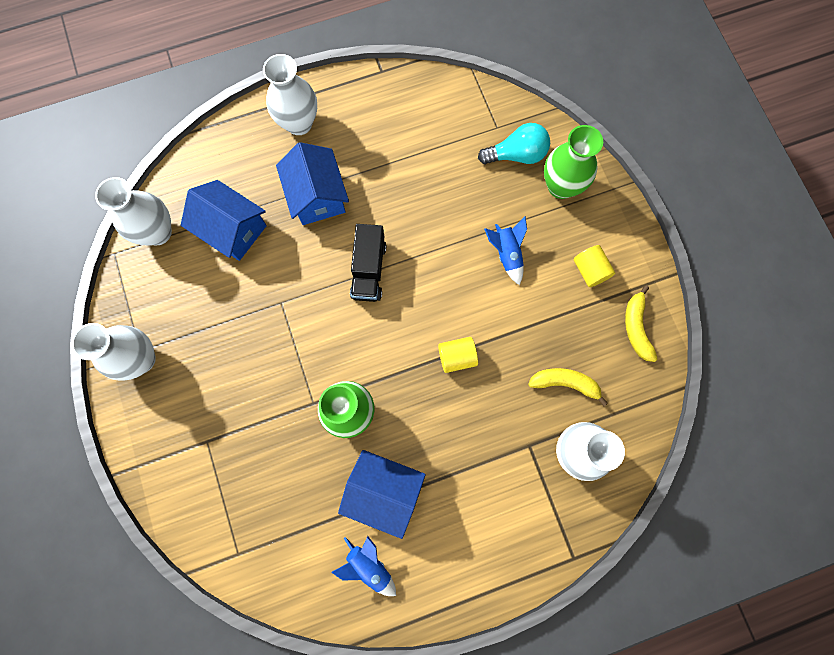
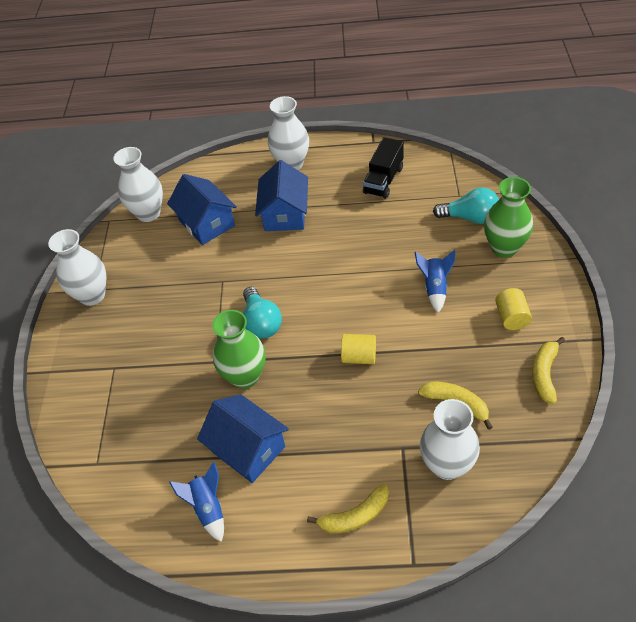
camera: 25 degrees right, 25 degrees down
black truck [350,224,386,302] -> black truck moved to [363,137,404,199]
none -> turquoise light bulb [243,287,282,339]
none -> yellow banana [307,484,389,533]

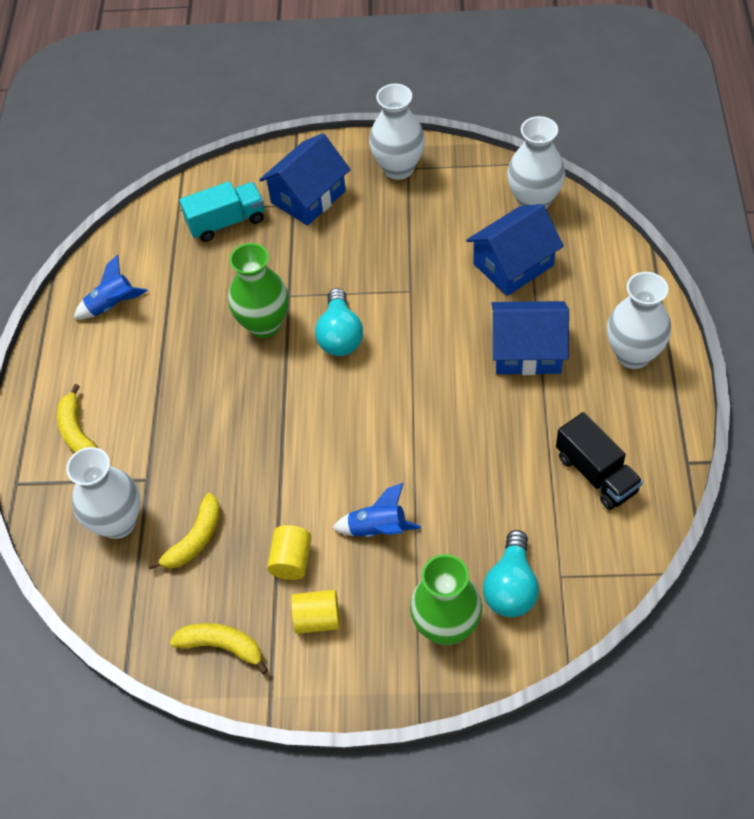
camera: 90 degrees right, 5 degrees up
blue house [197,394,289,483] -> blue house moved to [259,133,351,226]
turquoise light bulb [243,287,282,339] -> turquoise light bulb turned 75 degrees counterclockwise [315,288,363,356]
yellow cylinder [341,334,376,364] -> yellow cylinder moved to [267,525,311,580]
black truck [363,137,404,199] -> black truck turned 150 degrees counterclockwise [556,412,643,510]
none -> turquoise truck [179,181,264,242]

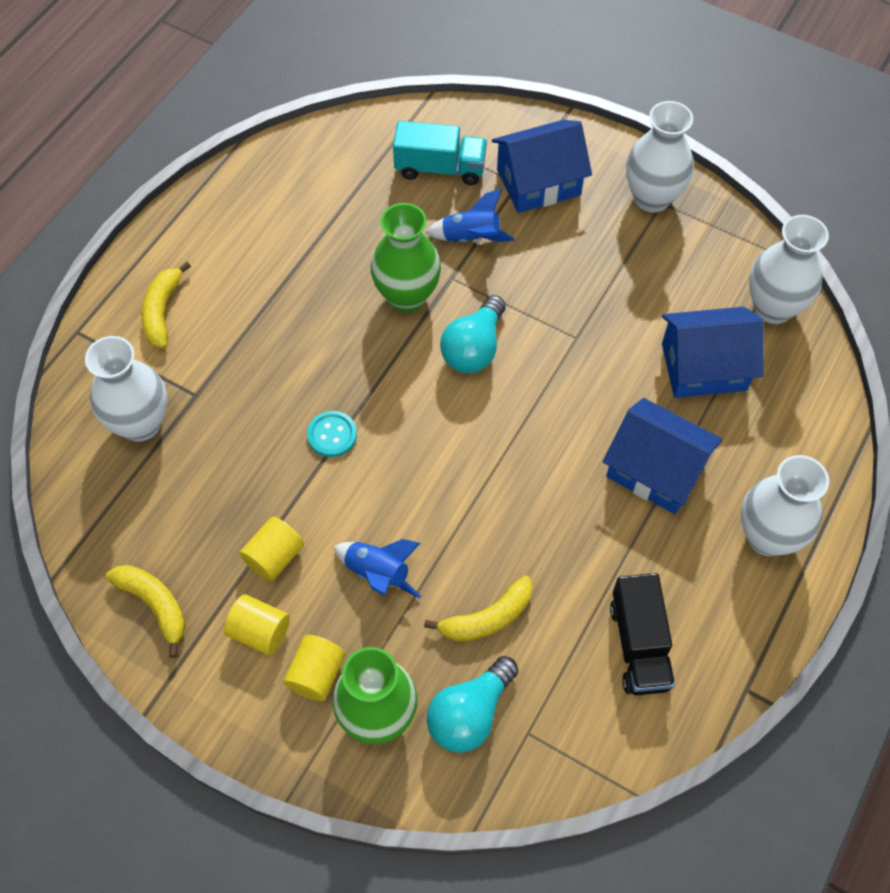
camera: 25 degrees right, 5 degrees up
blue rocket [74,255,148,319] -> blue rocket moved to [425,188,514,243]
yellow banana [148,493,220,569] -> yellow banana moved to [424,576,533,642]
none -> yellow cylinder [283,635,345,701]
none -> turquoise button [307,411,357,457]

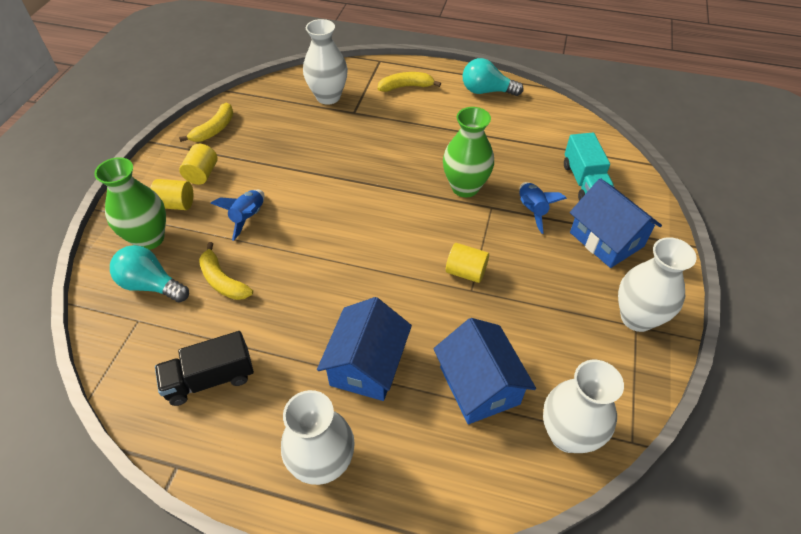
camera: 75 degrees right, 10 degrees down
yellow cylinder [240,517,304,581] -> yellow cylinder moved to [446,243,489,283]
turquoise button [307,411,357,457] -> none
turquoise light bulb [440,295,506,373] -> turquoise light bulb moved to [463,58,523,96]

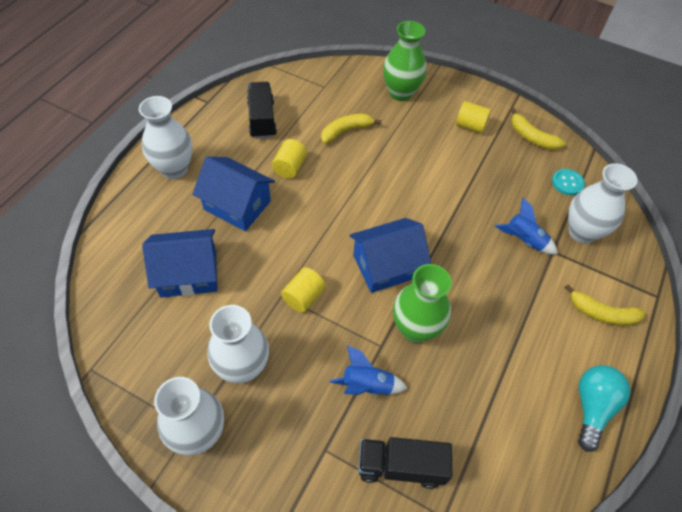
camera: 100 degrees right, 5 degrees up
turquoise light bulb [110,245,189,302] -> none
yellow cylinder [150,179,193,210] -> yellow cylinder moved to [272,139,307,178]
blue rocket [211,190,265,241] -> blue rocket moved to [495,197,558,255]
yellow banana [378,72,441,92] -> yellow banana turned 105 degrees clockwise [564,284,646,326]
white vase [543,360,624,453] -> white vase moved to [207,305,269,383]
turquoise truck [564,133,615,201] -> black truck [358,437,452,489]
blue house [570,178,662,268] -> blue house moved to [349,218,431,293]
none -> turquoise button [552,169,585,195]

